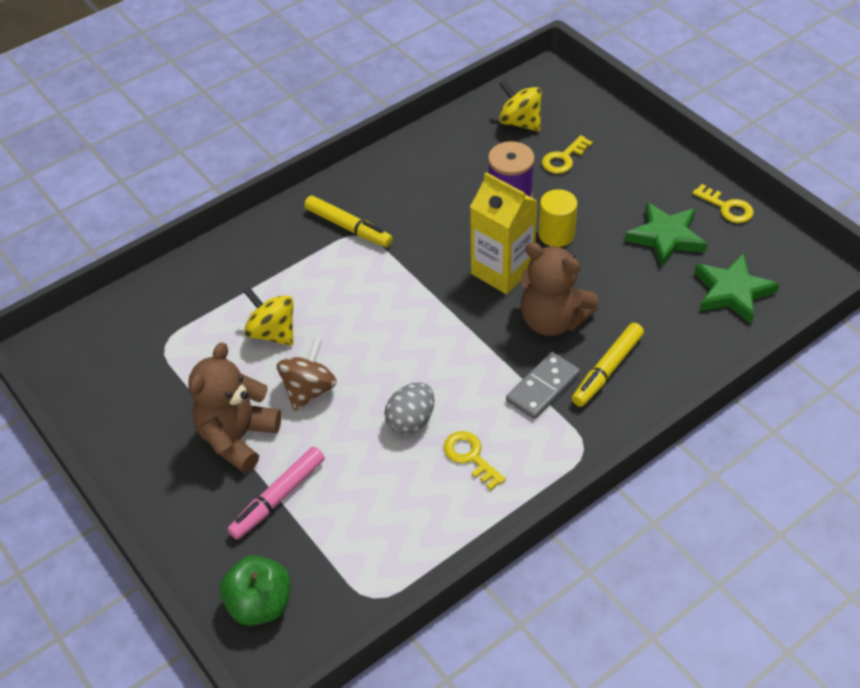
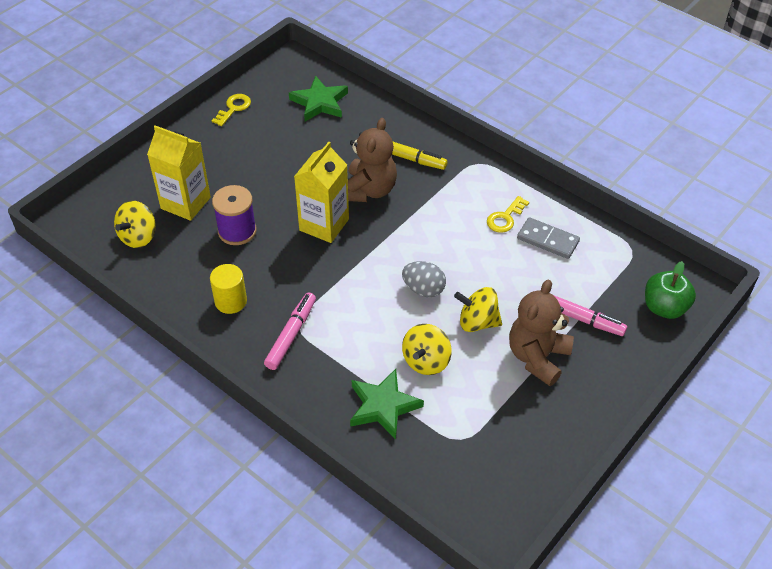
camera: 105 degrees left, 0 degrees up
brown teddy bear [188,342,281,473] -> brown teddy bear turned 105 degrees clockwise [509,280,574,386]
brown spinning top [277,338,337,411] -> yellow spinning top [454,287,502,332]
yellow marker [304,196,393,247] -> pink marker [264,292,316,370]
grey egg [384,382,434,435] -> grey egg moved to [402,261,446,297]
grey domino [506,352,580,419] -> grey domino moved to [517,217,580,259]
yellow cylinder [538,189,578,247] -> yellow cylinder moved to [210,264,247,314]
yellow key [542,135,593,174] -> yellow carton [147,125,211,221]
green star [625,202,707,267] -> green star moved to [350,369,424,440]

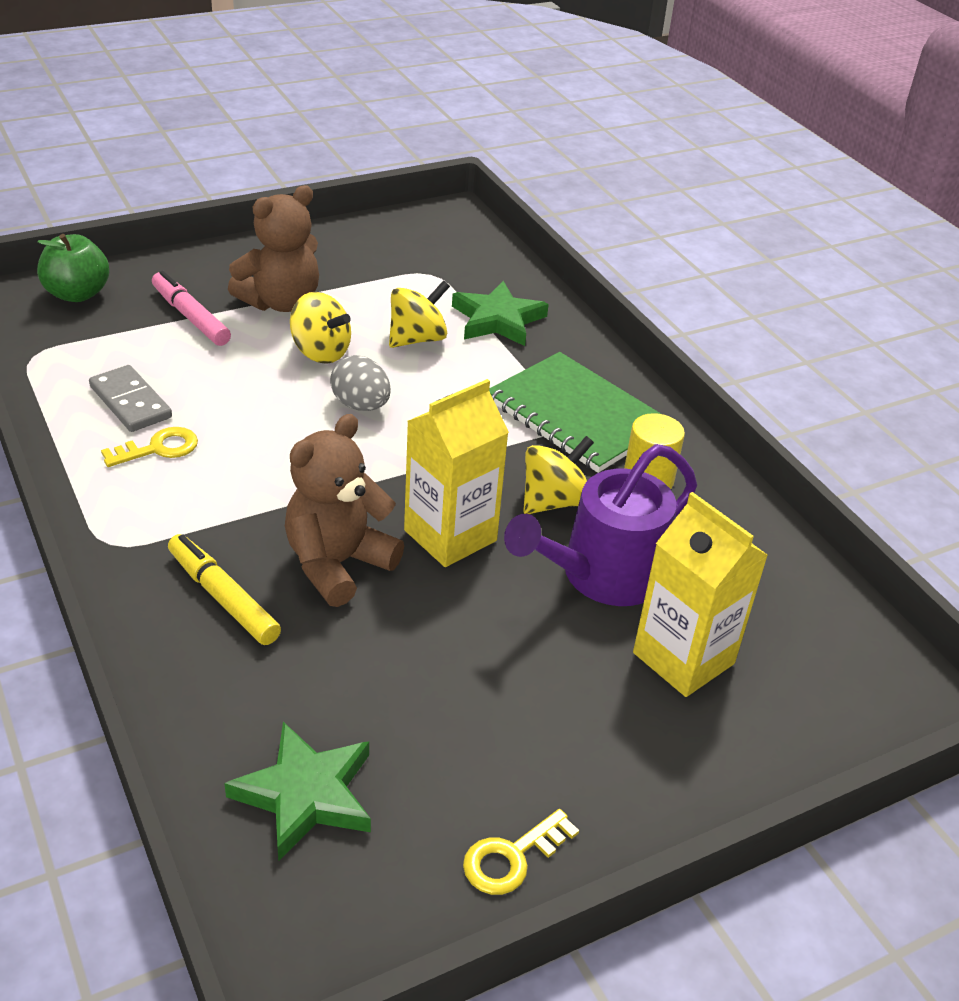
camera: 160 degrees left, 10 degrees down
yellow spinning top [114,201,156,248] -> yellow spinning top moved to [523,436,594,514]
purple spool [212,185,257,245] -> purple watering can [504,444,697,606]
pink marker [264,292,316,370] -> green notebook [489,352,661,473]

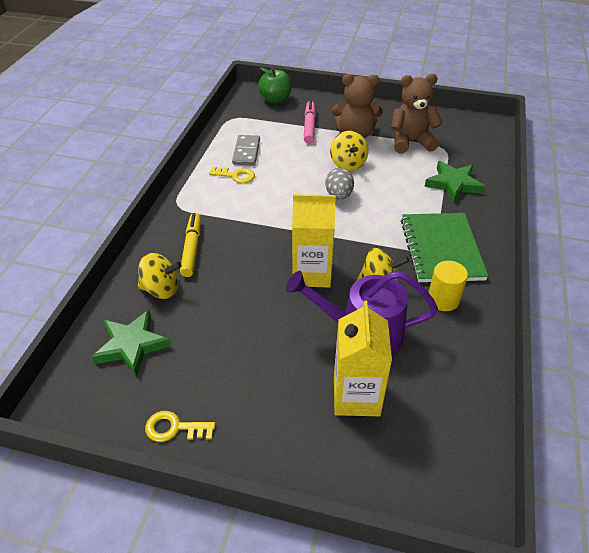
camera: 45 degrees right, 5 degrees up
brown teddy bear [285,414,404,607] -> brown teddy bear moved to [390,74,443,154]
yellow spinning top [389,280,450,348] -> yellow spinning top moved to [138,253,182,299]

